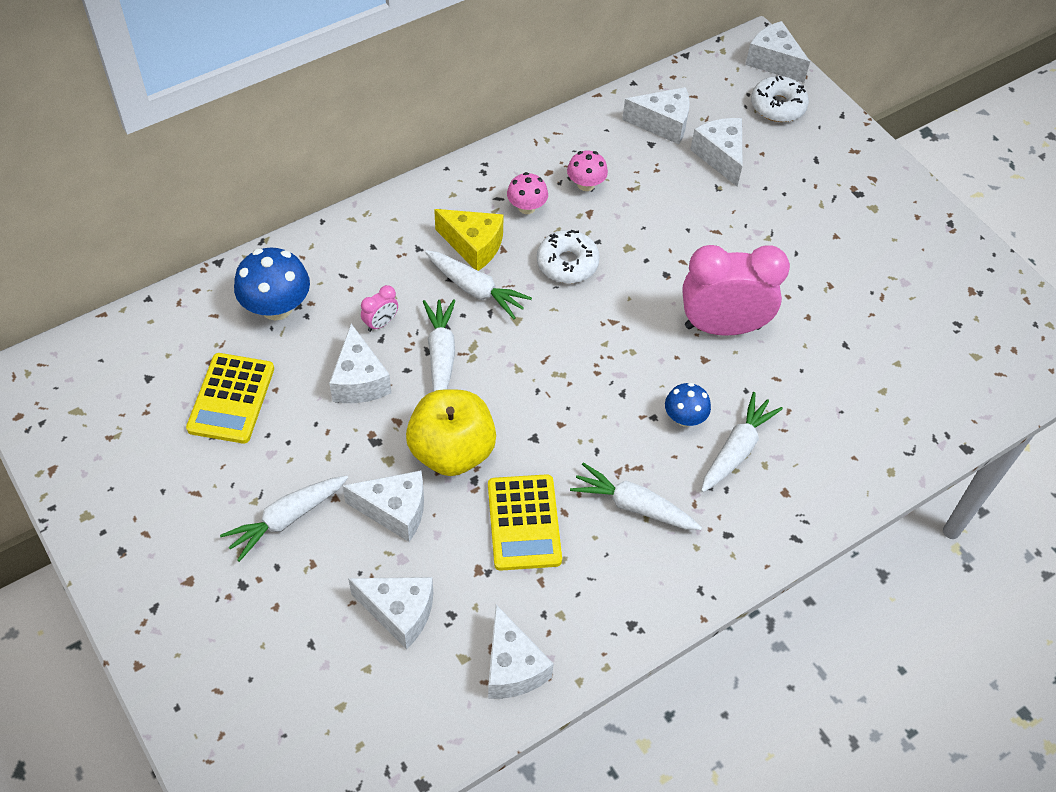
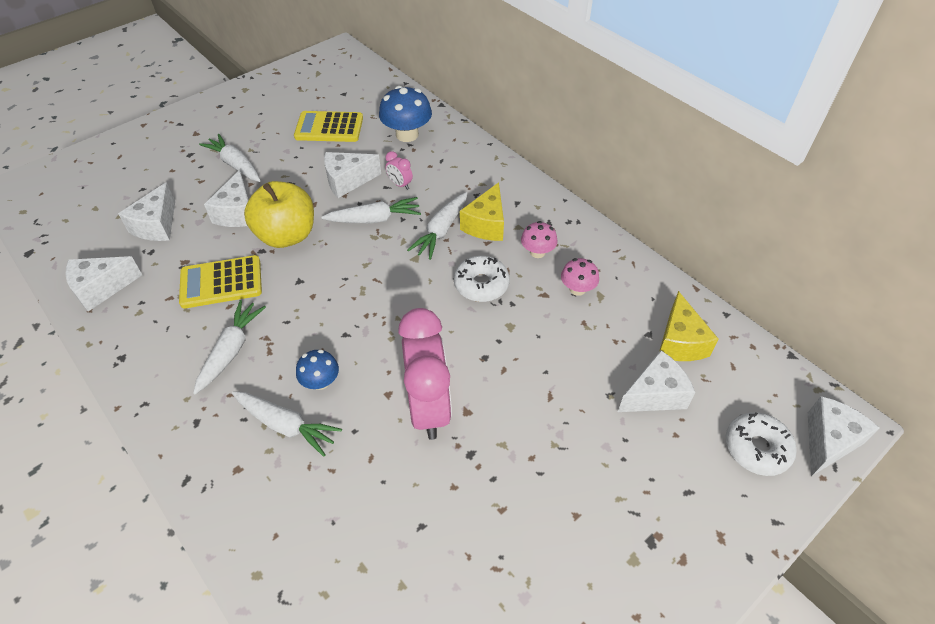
camera: 85 degrees right, 5 degrees down
white cheese [622,87,690,144] -> yellow cheese [659,291,719,361]

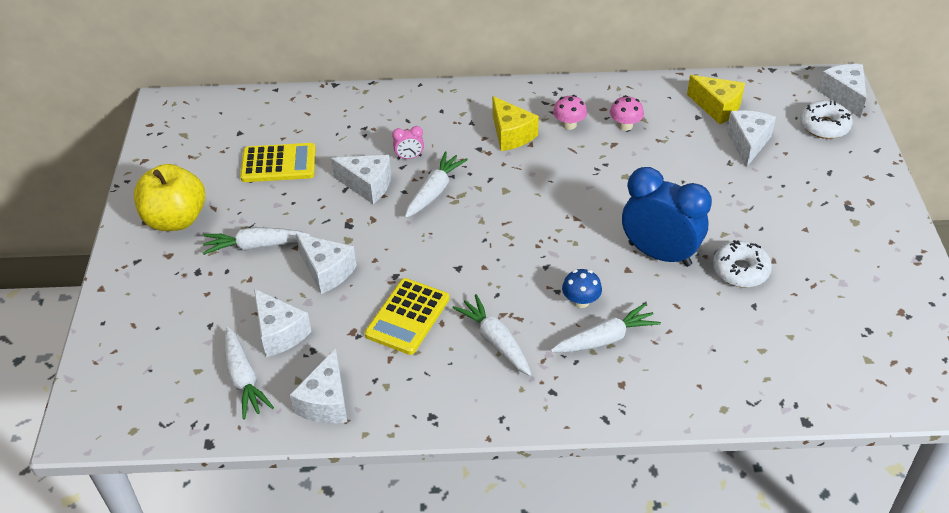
camera: 50 degrees left, 5 degrees down
yellow apple [244,181,314,248] -> yellow apple moved to [134,164,205,231]
yellow calculator [294,111,363,142] -> yellow calculator turned 135 degrees counterclockwise [240,143,316,182]
white cheese [324,152,381,198] -> white cheese turned 90 degrees counterclockwise [331,155,391,204]
blue mushroom [379,86,432,142] -> none
pink clock [398,308,452,440] -> blue clock [622,167,712,267]
white carrot [407,192,467,260] -> white carrot moved to [225,327,274,419]
white donut [454,256,510,302] -> white donut moved to [713,240,772,287]

